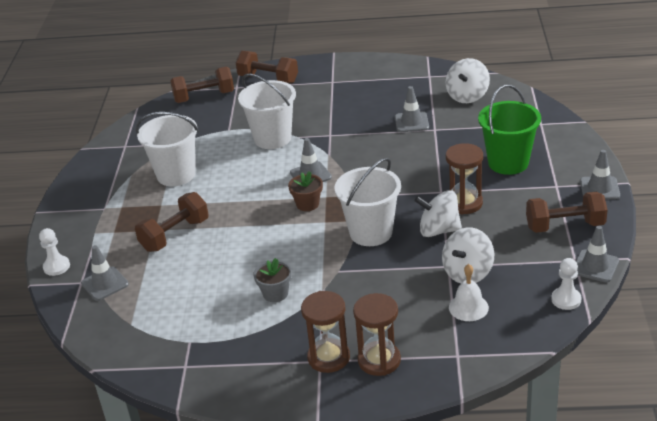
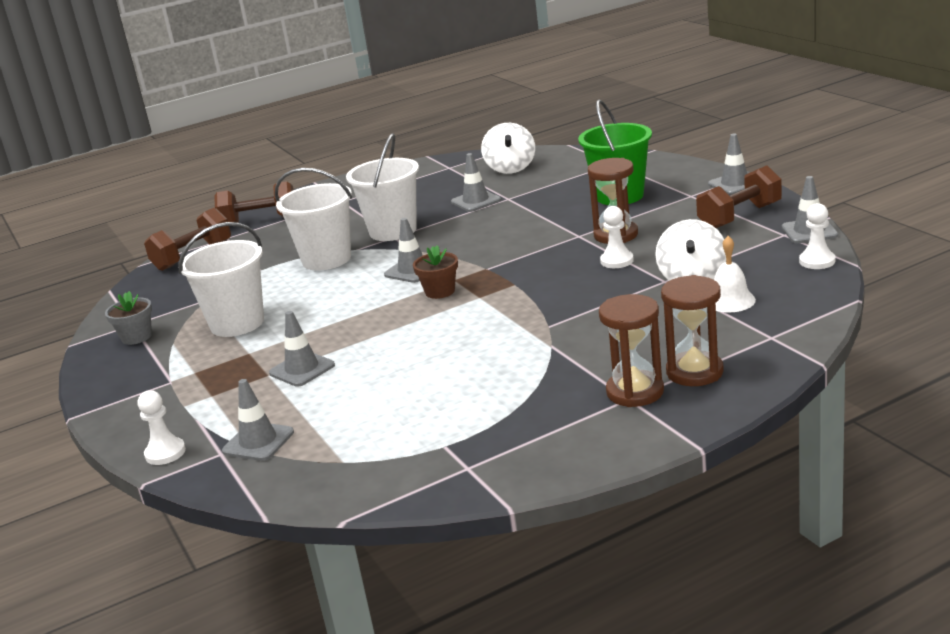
camera: 30 degrees left, 10 degrees down
brown dumbbell [135,192,209,252] -> grey traffic cone [269,311,335,387]
grey flower pot [253,258,292,302] -> grey flower pot moved to [105,291,152,345]
white bucket [335,158,401,246] -> white bucket moved to [346,133,419,241]
white spinning top [414,190,462,237] -> white pawn [600,206,634,268]

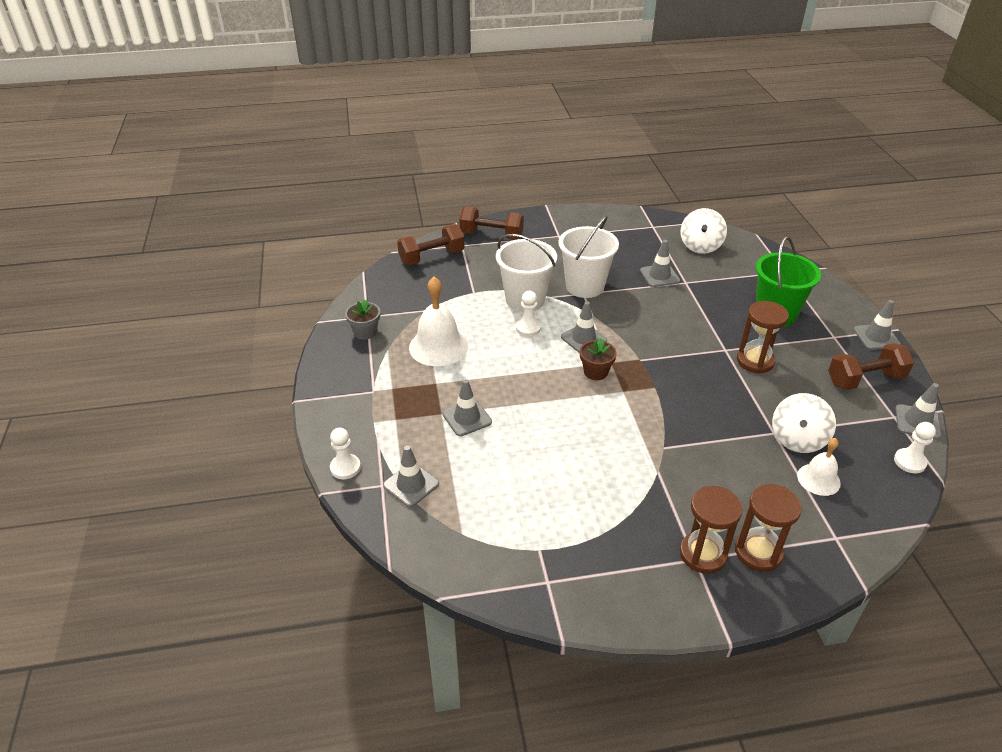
camera: 15 degrees right, 15 degrees up
white bucket [179,222,264,337] -> white bell [409,277,468,366]
white pawn [600,206,634,268] -> white pawn moved to [516,291,541,336]

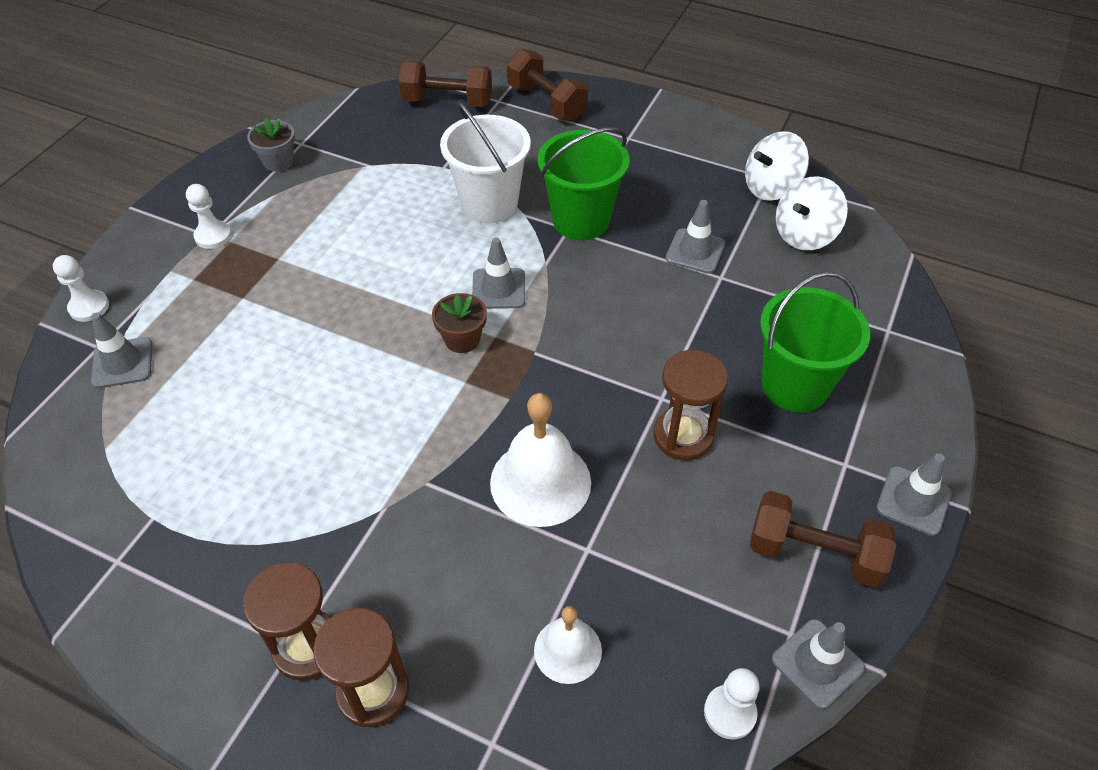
camera: 35 degrees right, 10 degrees up
white bell [409,277,468,366] -> white bell moved to [490,393,591,527]
grey traffic cone [442,379,492,436] -> none
white pawn [516,291,541,336] -> white pawn moved to [186,184,231,249]
white bucket [558,215,619,298] -> green bucket [538,127,630,240]
white spinning top [772,393,836,453] -> white spinning top moved to [745,131,809,201]

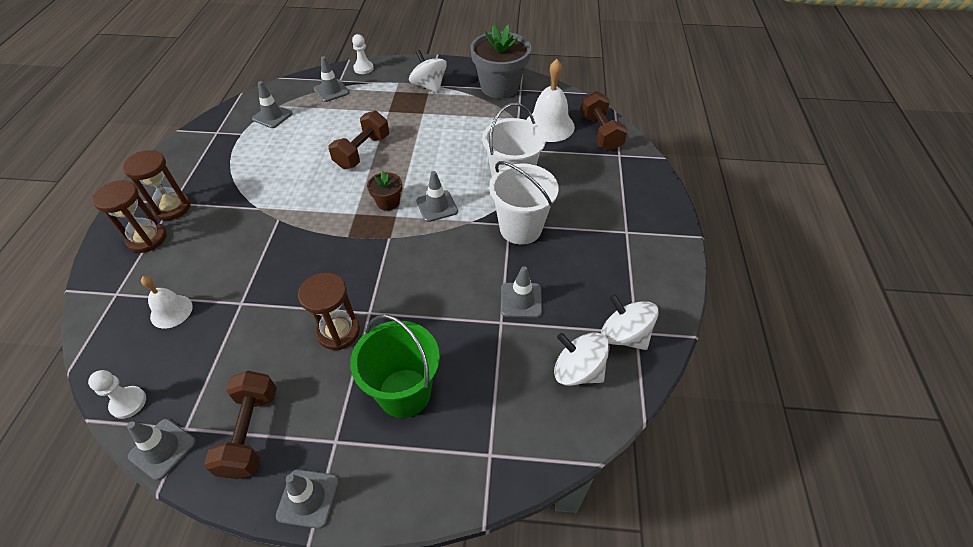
camera: 70 degrees right, 0 degrees up
white pawn [186,184,231,249] -> white spinning top [409,50,447,93]
grey flower pot [247,118,295,171] -> grey flower pot [470,25,531,98], size x2.08
white bell [490,393,591,527] -> white bell moved to [526,59,575,142]
brown dumbbell [507,49,588,121] -> brown dumbbell moved to [329,111,389,169]
green bucket [538,127,630,240] -> white bucket [489,161,559,245]
none -> grey traffic cone [252,81,293,128]

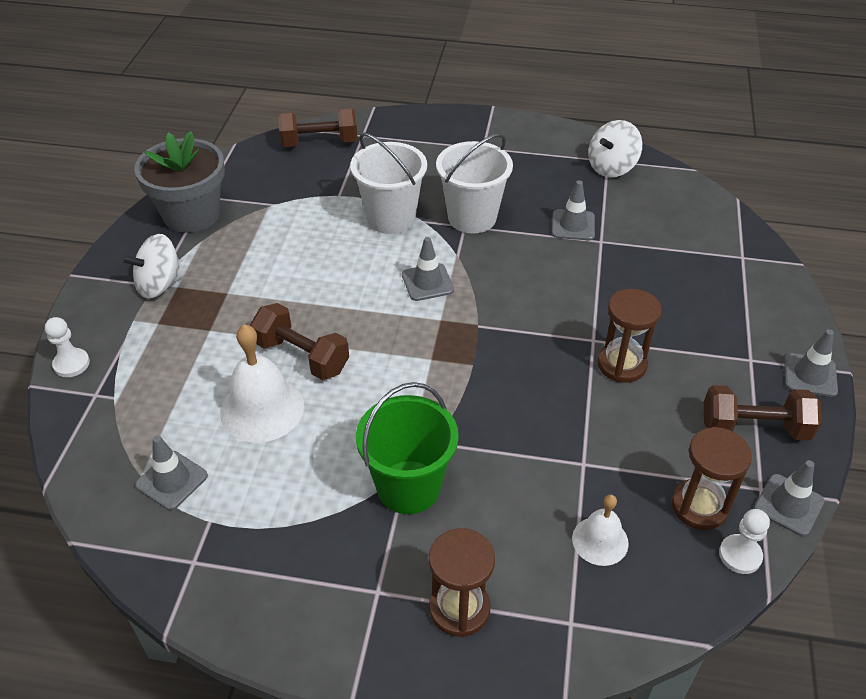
camera: 85 degrees left, 5 degrees down
brown hourglass [122,150,191,221] -> brown hourglass moved to [672,427,752,530]
grey traffic cone [314,56,350,102] -> none
green bucket [350,314,440,418] -> green bucket moved to [356,382,459,514]
brown flower pot [367,171,402,211] -> none
white bell [526,59,575,142] -> white bell moved to [220,324,304,443]
white spinning top [554,332,610,386] -> none

